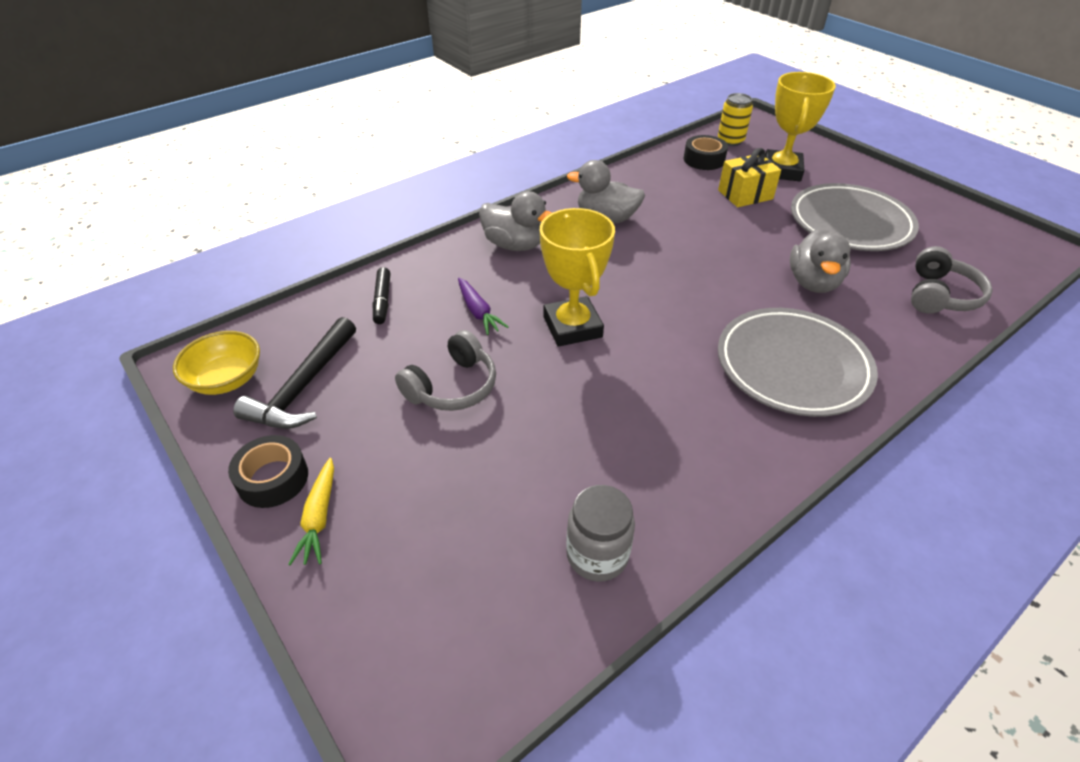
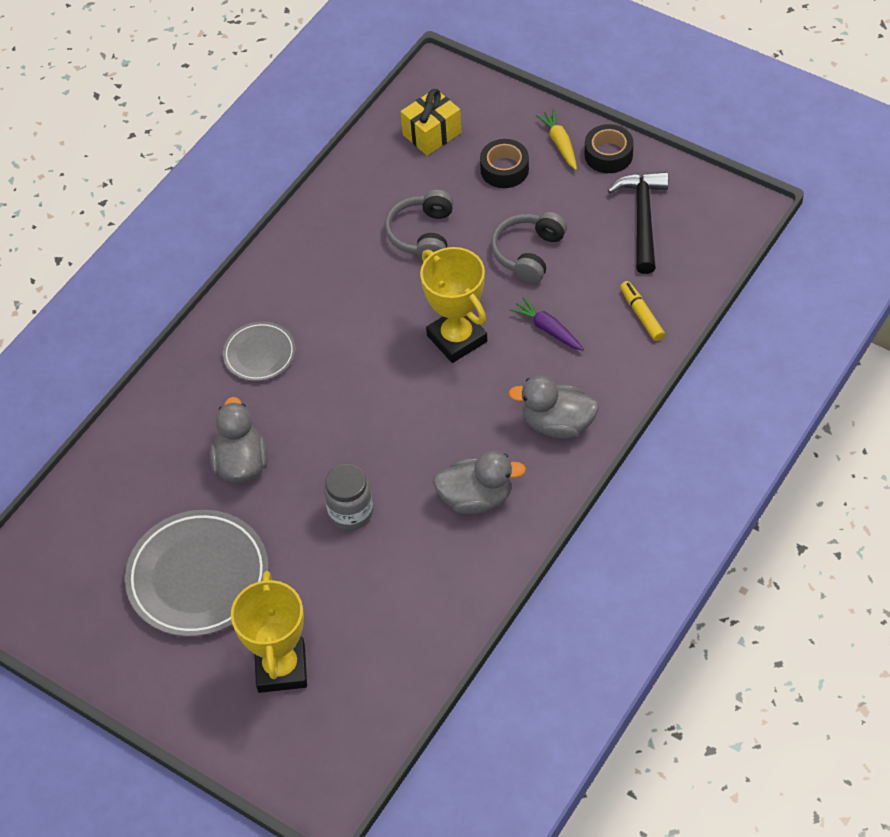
camera: 165 degrees right, 10 degrees up
yellow bowl [173,331,260,395] -> none
black marker [373,267,390,324] -> yellow marker [620,281,665,341]
grey jar [566,485,635,582] -> grey jar moved to [324,464,373,530]
black tape [684,135,728,170] -> black tape moved to [480,139,529,188]
yellow can [718,93,753,146] -> none
yellow gift [718,148,781,207] -> yellow gift moved to [401,88,461,155]
grey plate [718,308,878,417] -> grey plate [223,321,296,381], size x0.55
grey headphones [911,246,993,314] -> grey headphones moved to [385,190,453,259]

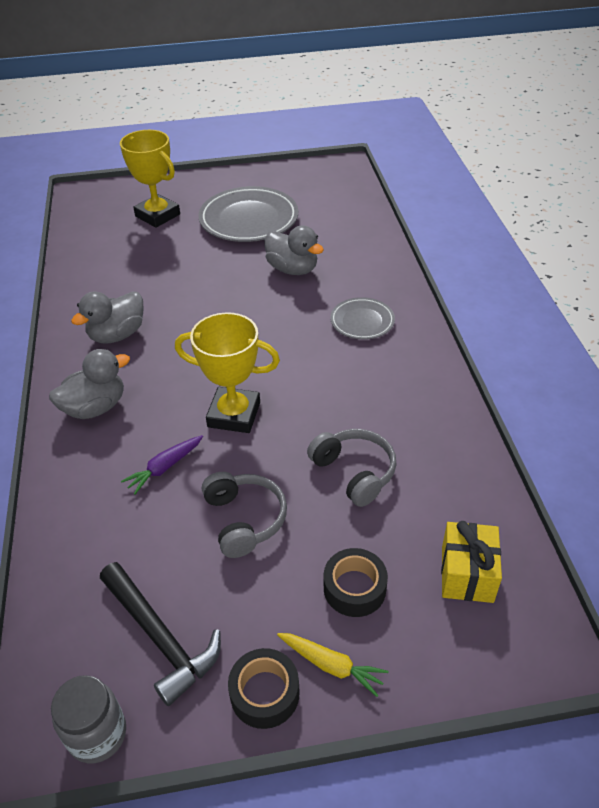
camera: 135 degrees right, 10 degrees down
grey jar [324,464,373,530] -> grey jar moved to [51,675,126,763]
purple carrot [510,297,584,351] -> purple carrot turned 135 degrees clockwise [121,435,203,495]
yellow marker [620,281,665,341] -> none

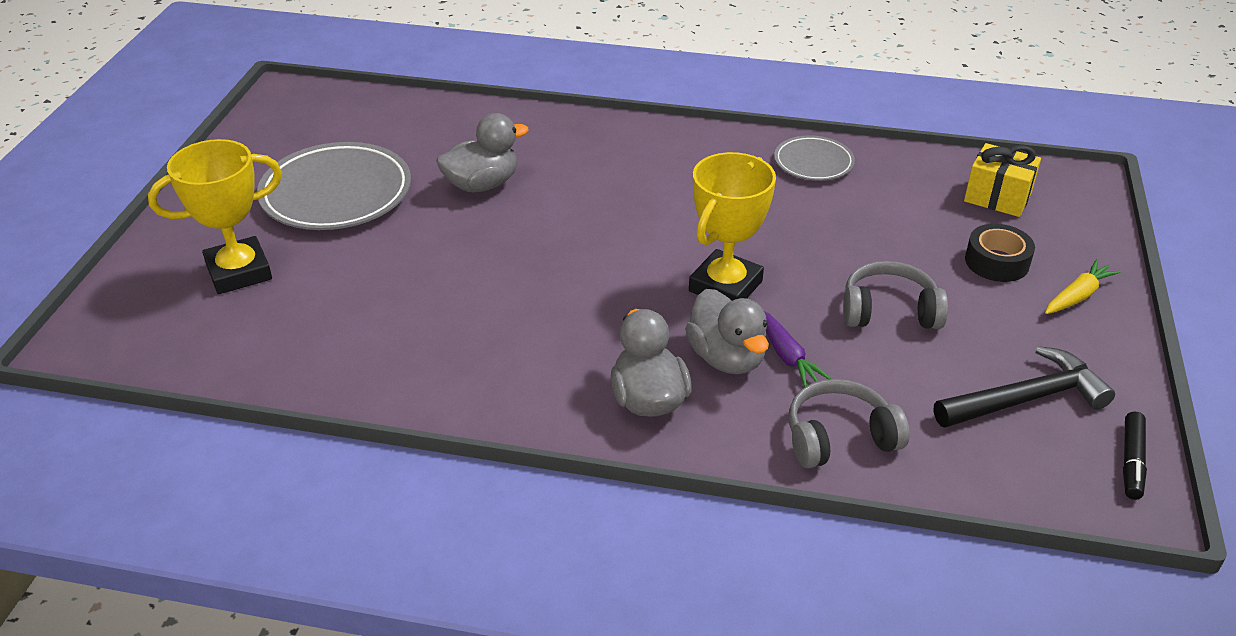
camera: 70 degrees left, 5 degrees down
grey jar [51,675,126,763] -> black marker [1123,412,1147,500]
grey duck [71,291,143,344] -> grey duck moved to [685,289,769,374]
black tape [228,648,300,729] -> none
grey headphones [307,429,397,507] -> grey headphones moved to [789,379,910,469]
grey plate [330,297,395,339] -> grey plate moved to [774,135,855,181]

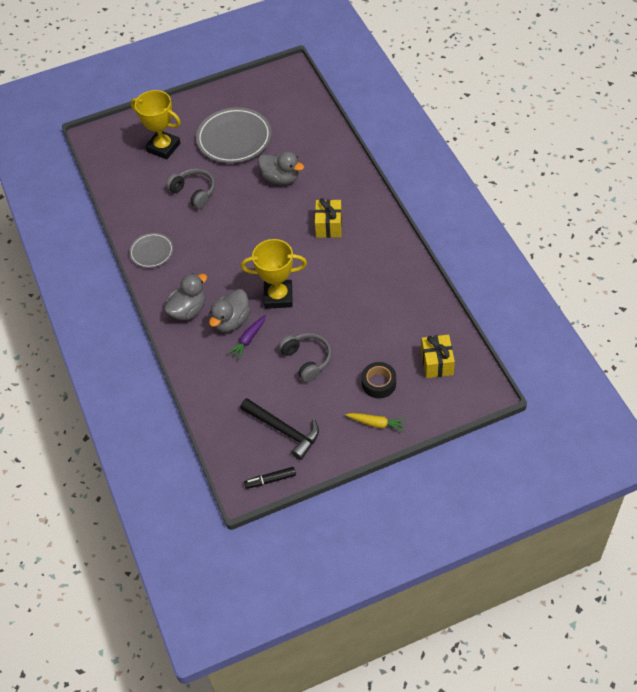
camera: 60 degrees right, 15 degrees up
grey plate [774,135,855,181] -> grey plate moved to [129,233,174,268]
grey headphones [789,379,910,469] -> grey headphones moved to [166,168,215,209]
none -> yellow gift [315,198,342,238]

